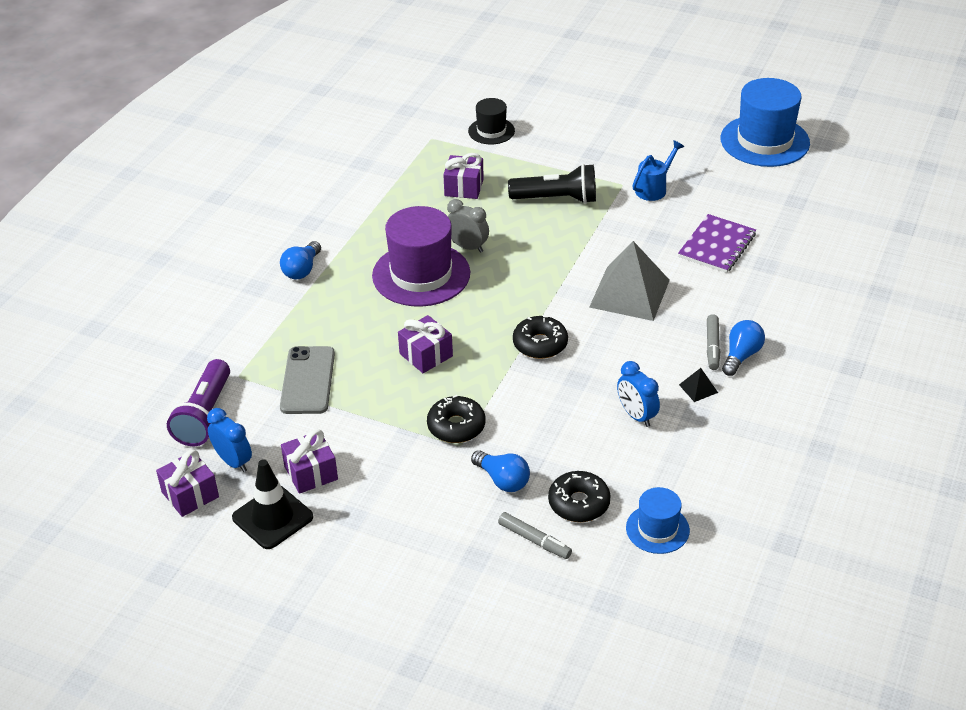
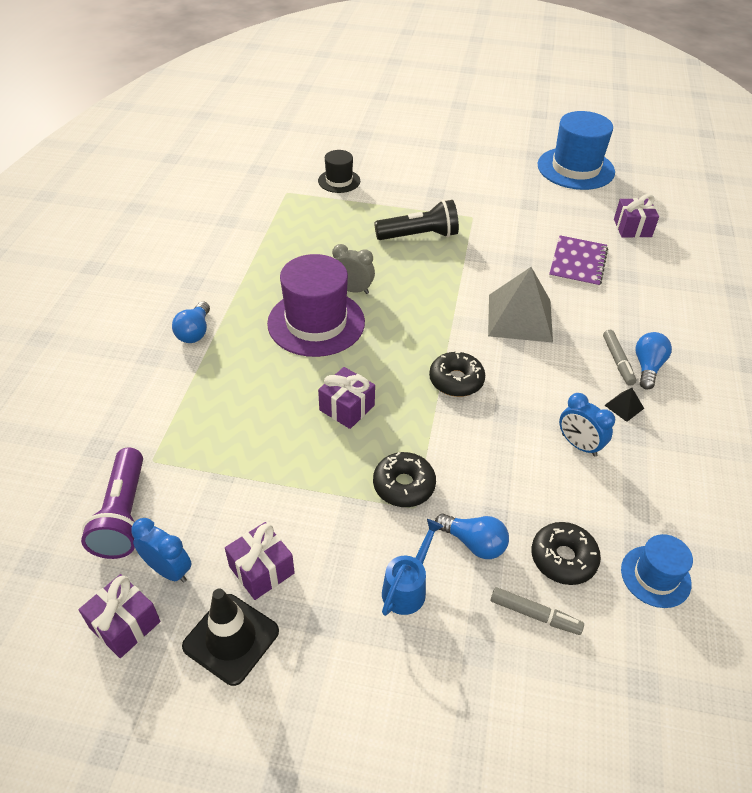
camera: 15 degrees left, 5 degrees up
grey phone [280,346,335,414] -> none
purple gift [443,153,484,199] -> purple gift moved to [614,194,659,238]
blue watering can [632,140,684,201] -> blue watering can moved to [382,519,443,616]

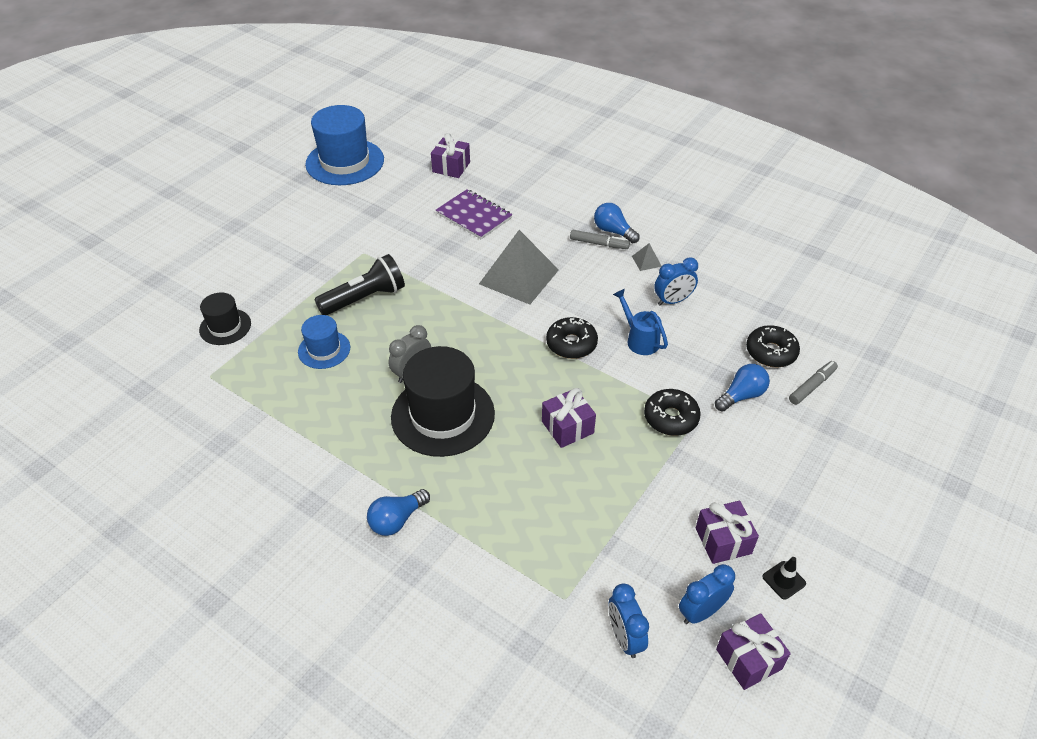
camera: 65 degrees left, 0 degrees up
purple flashlight [81,447,143,559] -> blue clock [609,584,649,658]
blue light bulb [172,301,210,343] -> blue light bulb turned 105 degrees clockwise [367,489,430,536]
black traffic cone [182,588,279,686] -> black traffic cone [762,557,806,600], size x0.51
purple hat [267,254,365,357] -> black hat [391,346,495,457]
black flashlight [374,200,459,240] -> black flashlight turned 45 degrees clockwise [314,254,405,315]
blue watering can [382,519,443,616] -> blue watering can moved to [613,289,668,355]
black pyramid [604,388,644,422] -> grey pyramid [632,243,661,271]
blue hat [621,534,693,608] -> blue hat moved to [298,315,350,369]

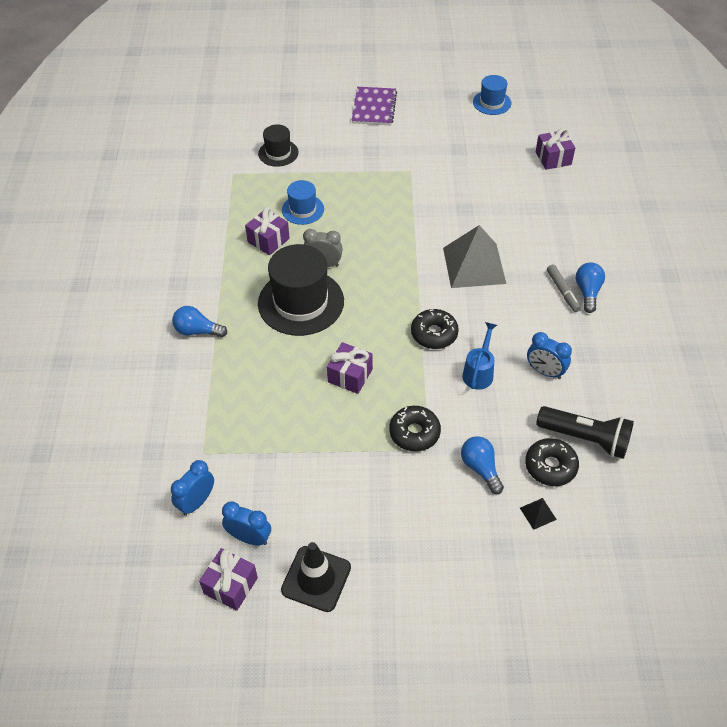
camera: 55 degrees right, 5 degrees up
blue hat [305,105,384,185] -> blue hat [473,75,511,115], size x0.54
black flashlight [314,254,405,315] -> black flashlight moved to [536,406,634,459]
purple notebook [436,189,512,239] -> purple notebook moved to [352,87,397,125]
grey pyramid [632,243,661,271] -> none
purple gift [696,501,759,564] -> purple gift moved to [245,207,290,255]
blue light bulb [715,364,770,412] -> blue light bulb turned 135 degrees counterclockwise [461,436,504,494]
black traffic cone [762,557,806,600] -> black traffic cone [281,542,351,612], size x1.96
grey marker [789,361,838,405] -> black pyramid [520,498,557,530]

